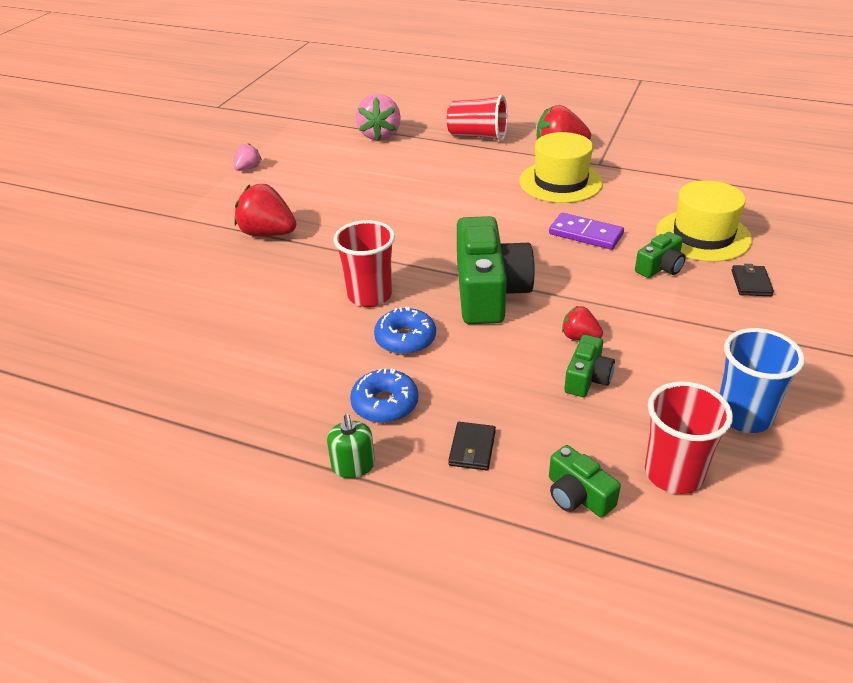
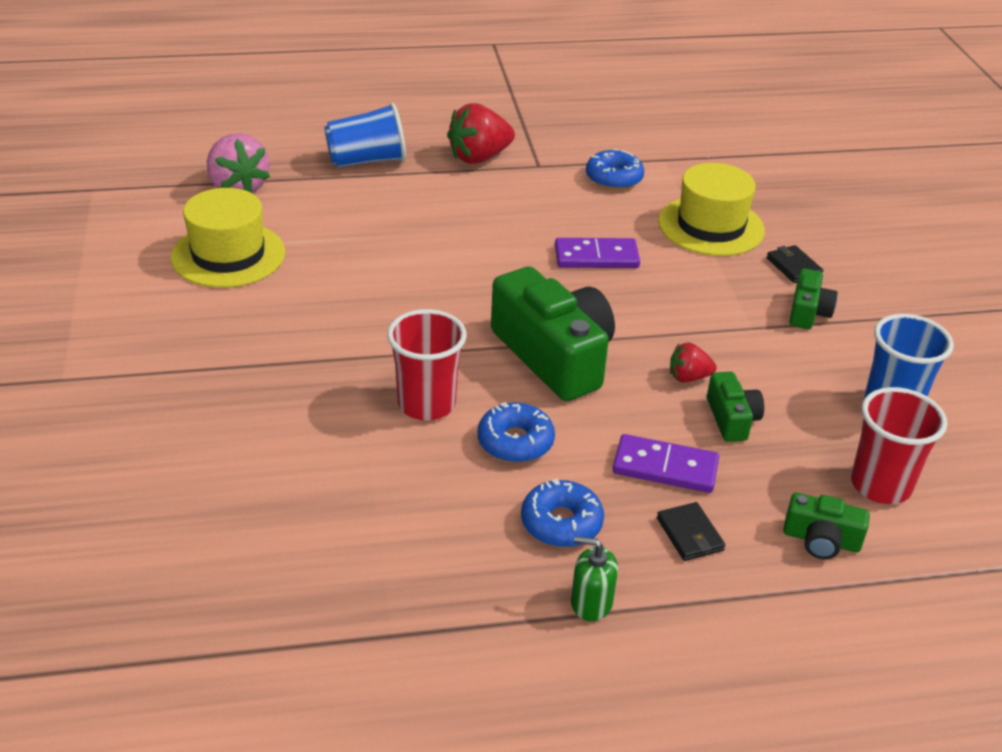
camera: 35 degrees left, 0 degrees up
pink strawberry [234,143,262,171] -> none
red strawberry [234,184,297,236] -> none
green soap dispenser [327,414,375,478] -> green soap dispenser turned 150 degrees clockwise [571,536,618,621]
red cup [447,95,508,141] -> blue cup [324,102,406,167]
yellow hat [519,132,603,203] -> yellow hat moved to [171,188,285,288]
green camera [635,232,686,278] -> green camera moved to [789,268,838,329]
none -> blue donut [586,149,644,190]
none -> purple domino [613,434,719,493]

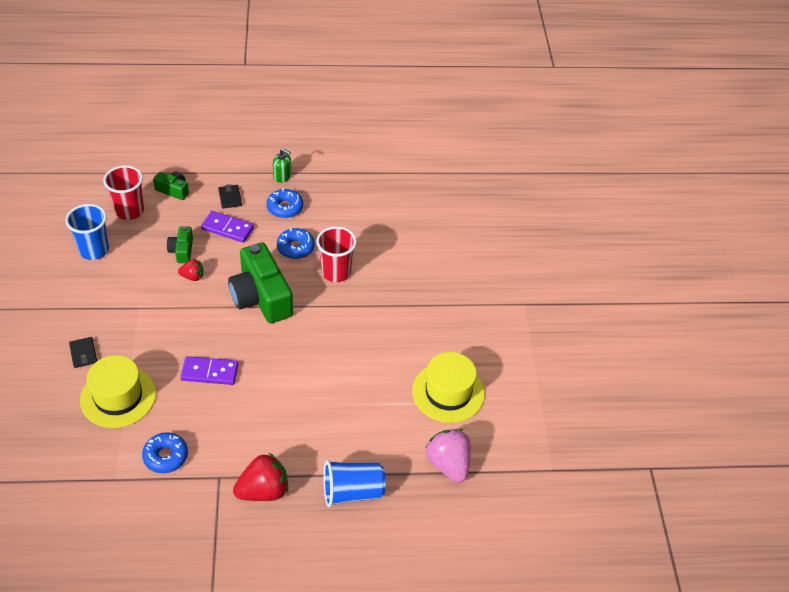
camera: 175 degrees left, 10 degrees up
green camera [789,268,838,329] -> none

